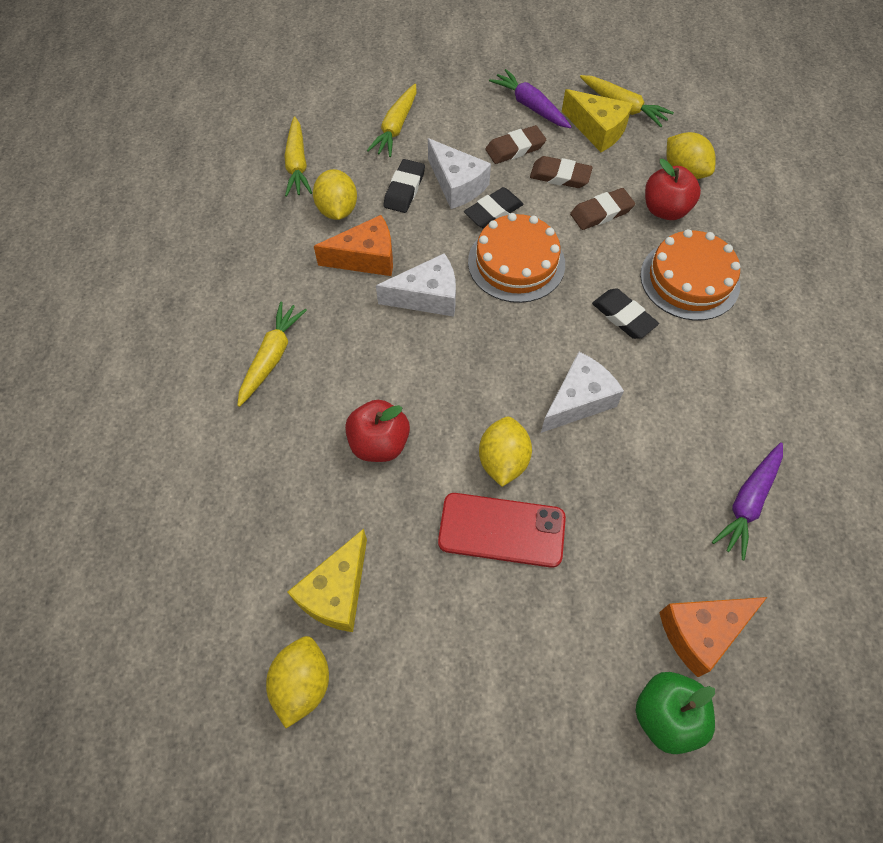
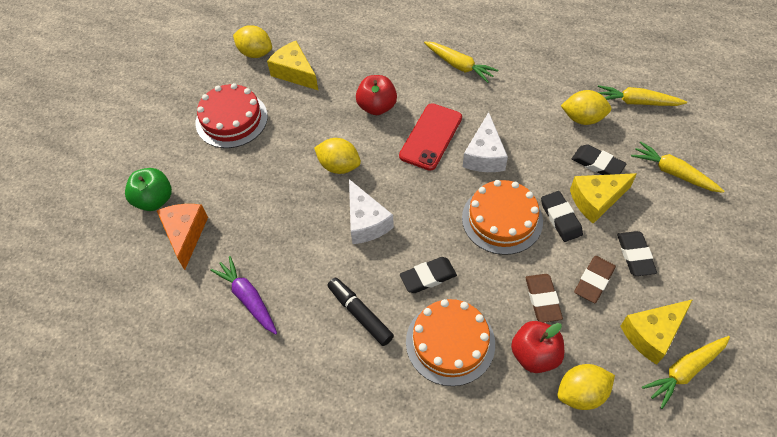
camera: 110 degrees right, 5 degrees down
orange cheese [314,215,393,276] -> none
white cheese [428,138,491,209] -> yellow cheese [570,173,637,224]
red phone [438,493,566,568] -> red phone moved to [399,103,462,171]
brown eraser [485,125,546,164] -> black eraser [617,231,657,276]
purple carrot [489,69,571,128] -> none
none -> red cake [196,83,268,148]
none -> black marker [328,278,394,346]

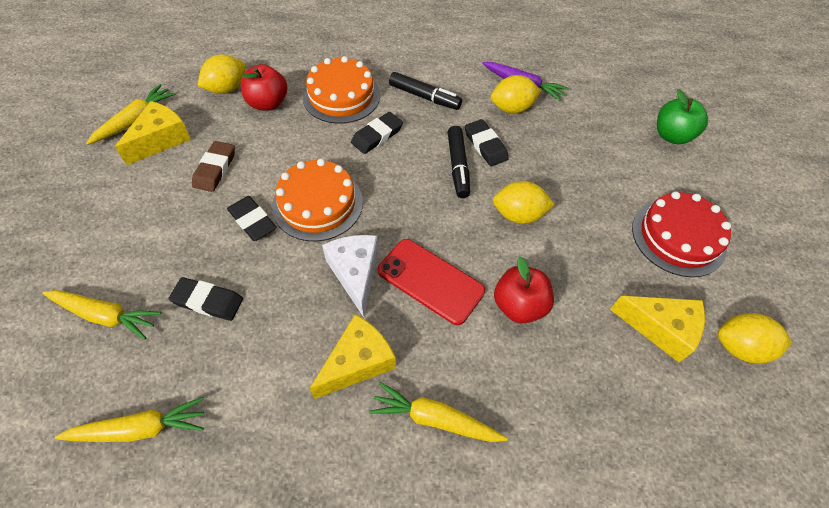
camera: 155 degrees right, 0 degrees up
orange cheese [157,204,208,270] -> none
white cheese [349,179,394,244] -> black marker [448,126,470,198]
red phone [399,103,462,171] -> red phone turned 60 degrees counterclockwise [378,239,485,325]
brown eraser [525,274,563,323] -> none
yellow lemon [561,90,611,125] -> yellow lemon moved to [491,75,541,114]
yellow cheese [570,173,637,224] -> yellow cheese moved to [310,314,396,399]
black eraser [617,231,657,276] -> black eraser moved to [465,119,509,166]

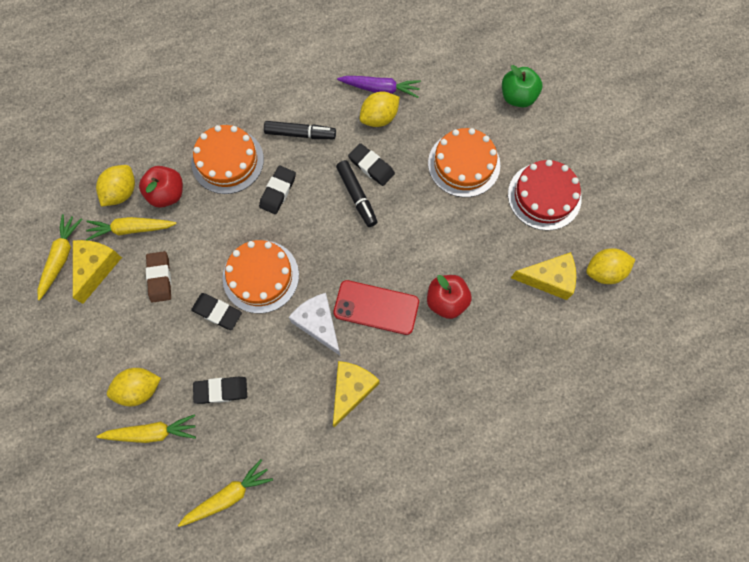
camera: 20 degrees left, 15 degrees up
yellow carrot [369,382,508,442] -> yellow carrot moved to [86,217,177,241]
yellow lemon [493,181,555,224] -> yellow lemon moved to [107,368,161,406]
none -> orange cake [428,128,500,197]

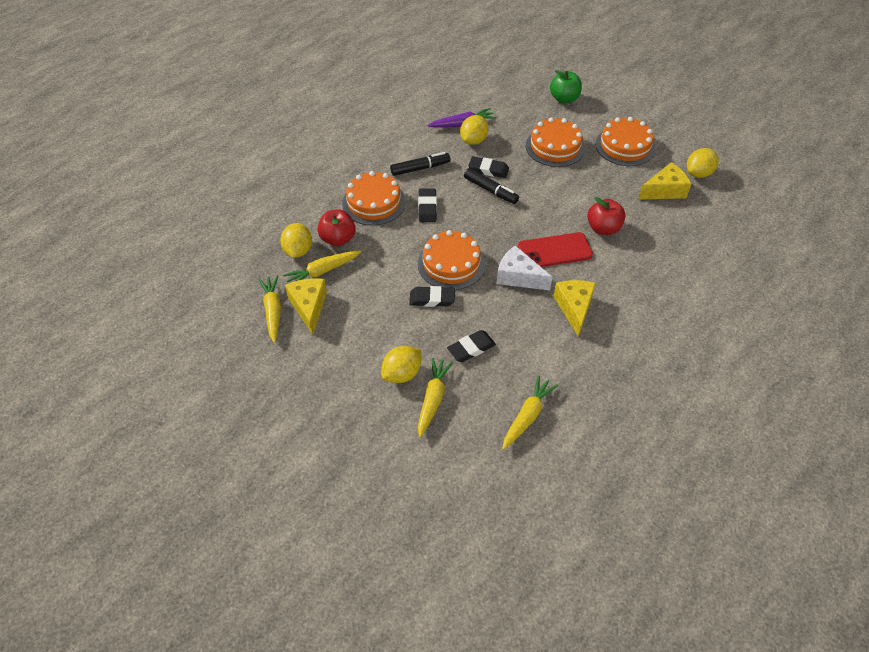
camera: 25 degrees left, 20 degrees down
yellow carrot [96,414,196,443] -> yellow carrot turned 45 degrees counterclockwise [418,358,453,438]
brown eraser [146,251,171,303] -> none
red cake [508,160,582,231] -> orange cake [595,117,655,166]

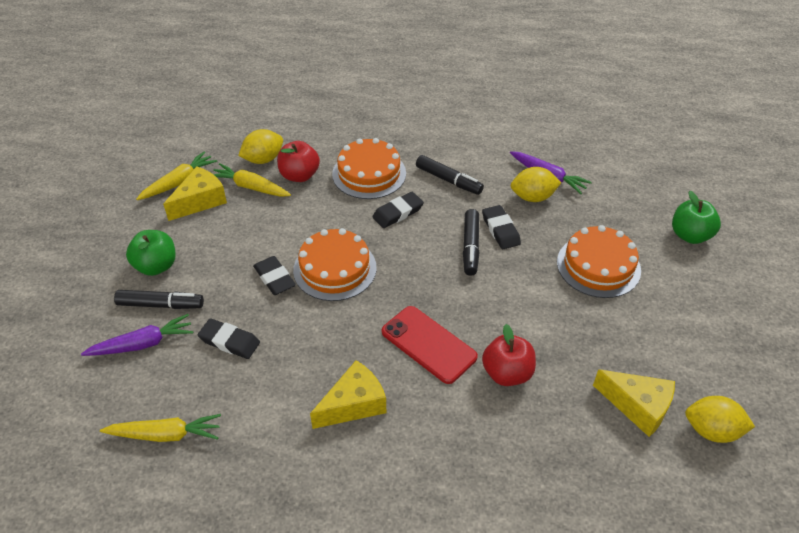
camera: 55 degrees right, 5 degrees down
yellow lemon [381,346,421,383] -> black marker [114,290,204,309]
yellow carrot [418,358,453,438] -> purple carrot [81,314,193,356]
white cheese [497,245,552,291] -> none
orange cake [595,117,655,166] -> none
none -> green apple [126,230,176,276]

